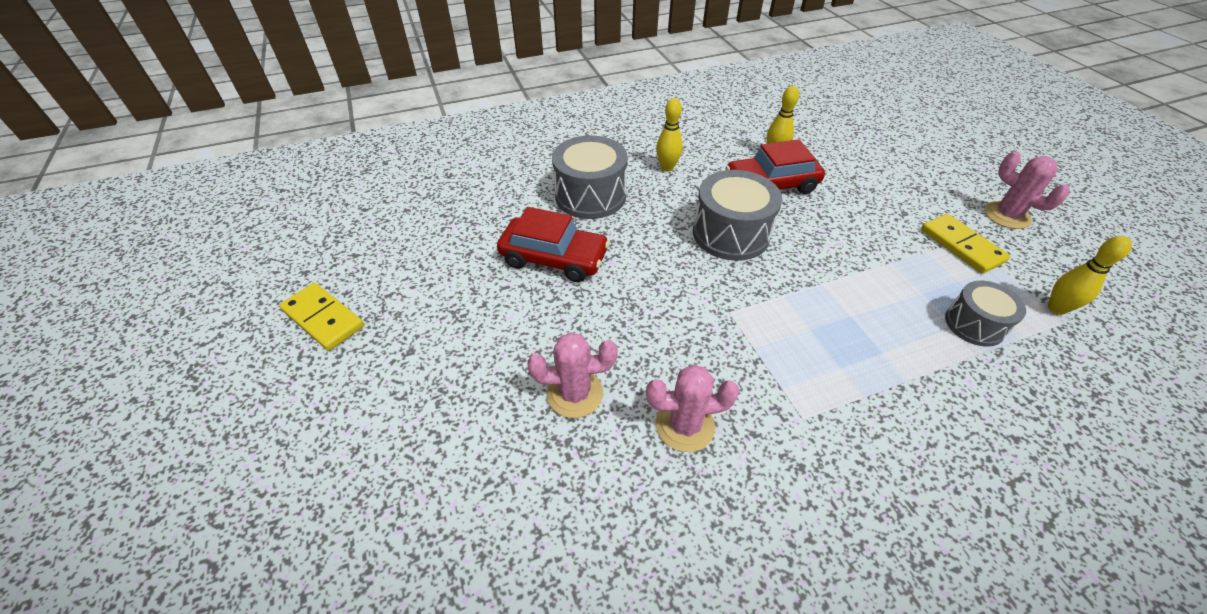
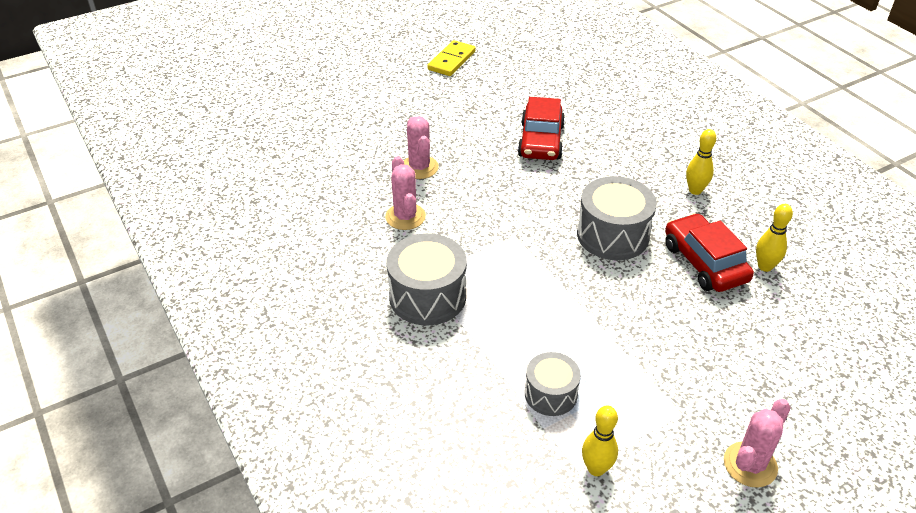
camera: 80 degrees right, 5 degrees down
grey drum [552,135,628,219] -> grey drum moved to [386,233,467,325]
yellow domino [921,214,1010,274] -> none

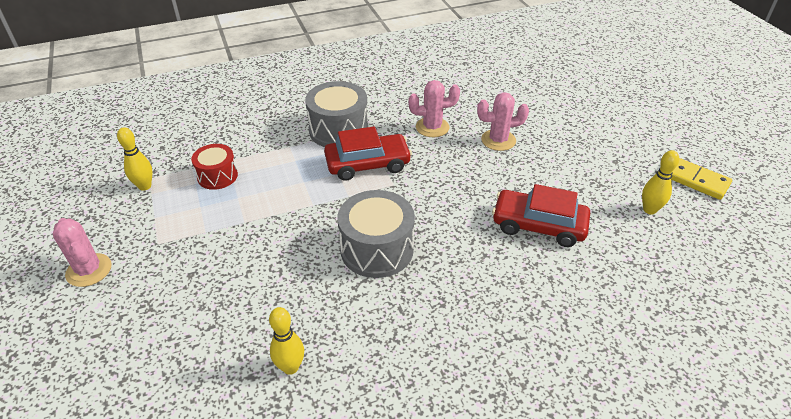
camera: 100 degrees right, 0 degrees up
grey drum [525,352,581,416] -> red drum [191,144,238,190]
red car [665,213,754,292] -> red car moved to [324,127,412,181]
yellow bowling pin [686,129,716,195] -> yellow bowling pin moved to [642,150,679,215]

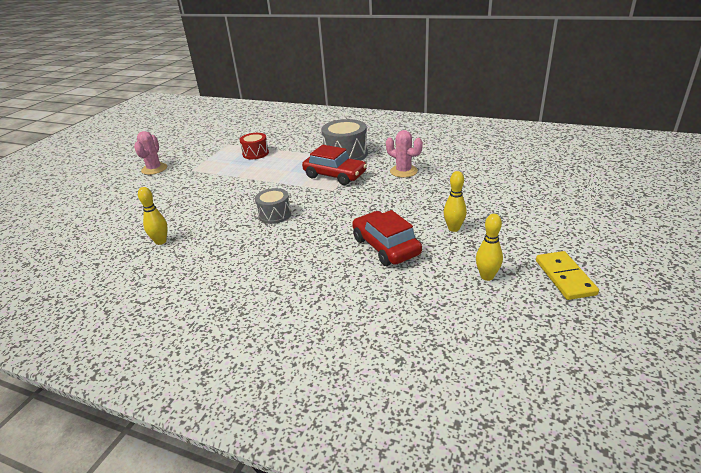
camera: 45 degrees right, 10 degrees down
yellow bowling pin [117,127,153,191] -> yellow bowling pin moved to [444,171,467,232]
grey drum [338,190,415,278] -> grey drum [255,188,291,224], size x0.61
pink cactus [477,92,529,151] -> none

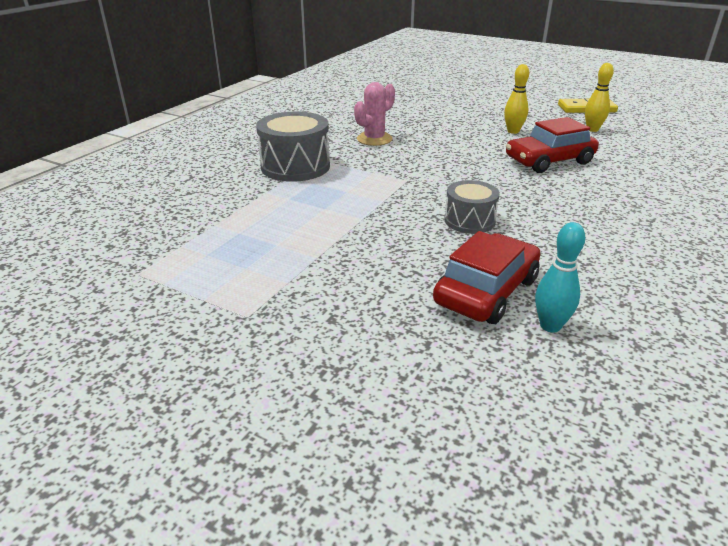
camera: 85 degrees left, 0 degrees up
pink cactus [134,131,167,175] -> none
yellow bowling pin [138,187,168,245] -> turquoise bowling pin [535,222,585,333]
red drum [239,133,269,159] -> none
red car [302,145,367,185] -> red car moved to [433,231,540,324]

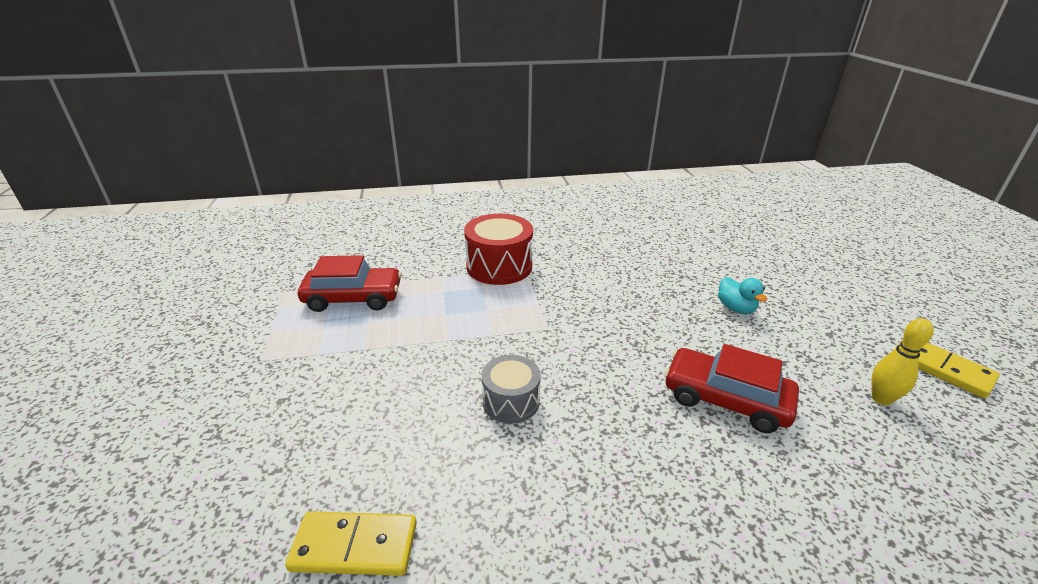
camera: 50 degrees right, 0 degrees up
grey drum [256,112,330,182] -> red drum [464,214,533,285]
pink cactus [354,82,395,146] -> none
red car [433,231,540,324] -> red car moved to [298,255,402,312]
yellow bowling pin [504,64,529,134] -> none
turquoise bowling pin [535,222,585,333] -> yellow domino [285,511,417,576]
none -> turquoise duck [718,277,767,314]

